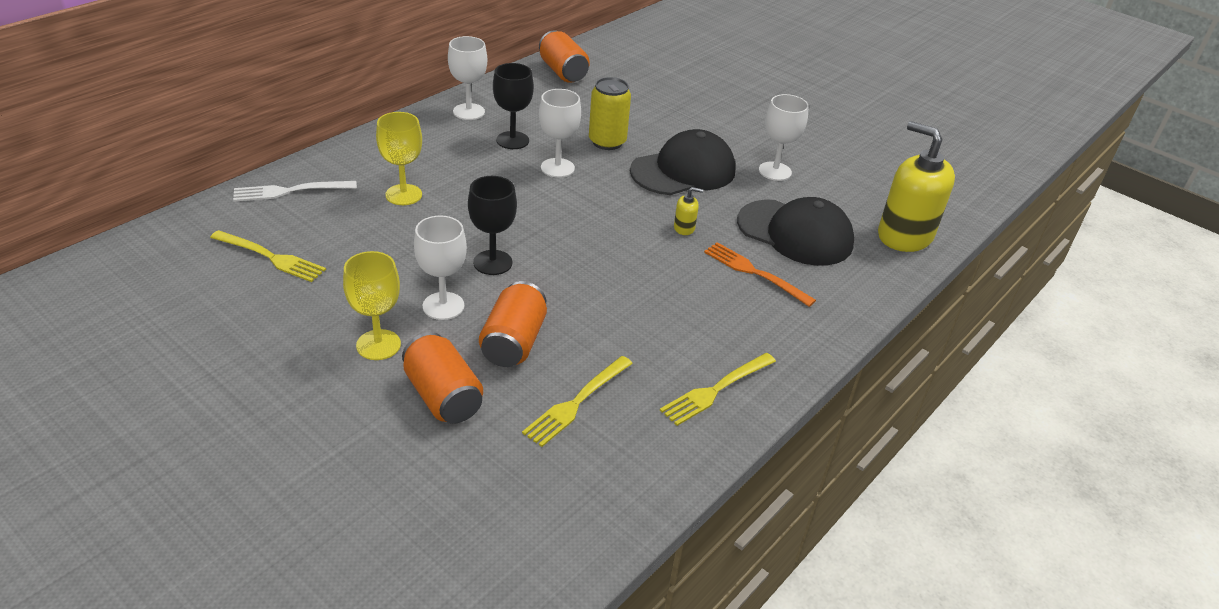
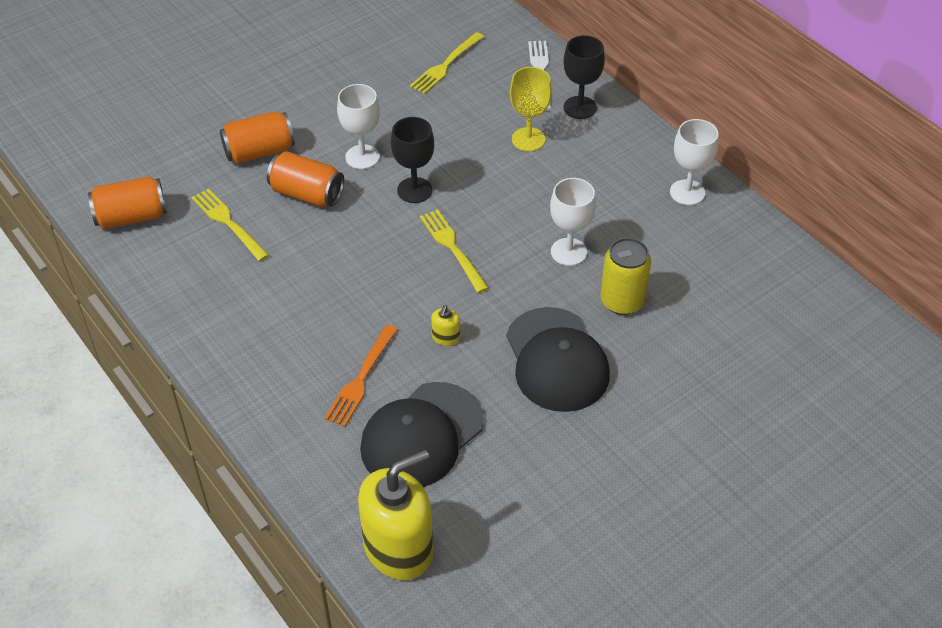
camera: 105 degrees right, 10 degrees up
yellow goblet [343,251,401,360] -> none
black goblet [493,63,534,149] -> black goblet moved to [564,35,605,119]
orange can [539,30,590,83] -> orange can moved to [88,177,167,229]
yellow fork [660,353,776,426] -> yellow fork moved to [420,209,489,293]
orange fork [704,242,816,307] -> orange fork turned 150 degrees clockwise [324,325,398,427]
white goblet [759,94,809,181] -> none

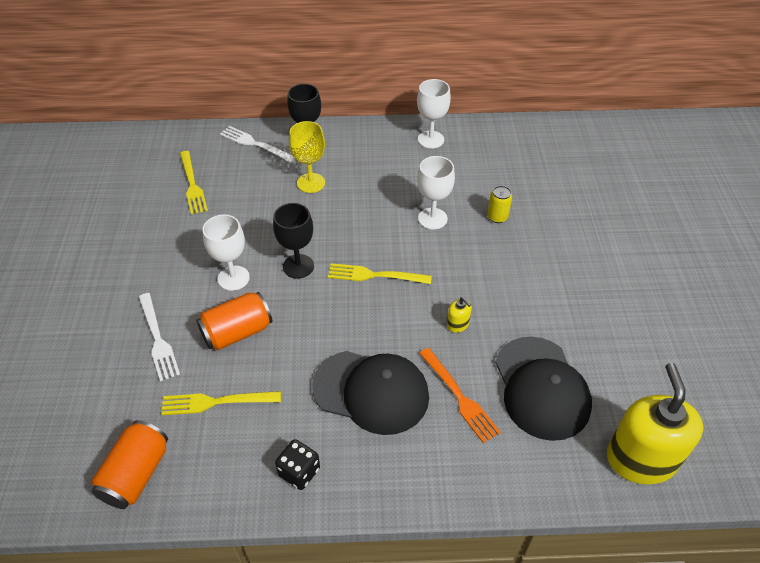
camera: 55 degrees left, 0 degrees up
orange can [220,111,295,164] -> white fork [139,293,180,382]
black cap [506,307,610,412] -> black cap moved to [312,351,429,435]
yellow can [600,238,651,315] -> yellow can [487,186,512,223], size x0.61
none -> black dice [275,439,320,490]

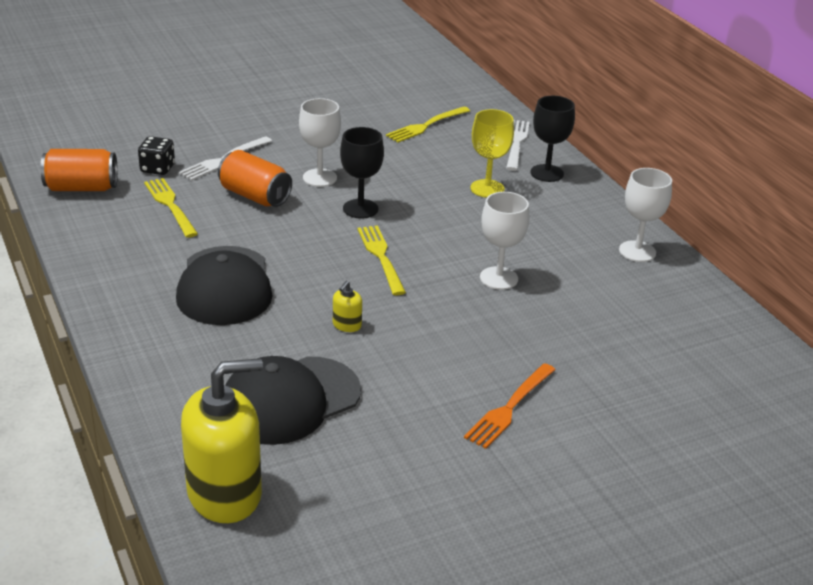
camera: 65 degrees right, 15 degrees down
black dice [275,439,320,490] -> black dice moved to [138,136,175,175]
orange fork [419,348,501,443] -> orange fork moved to [464,363,556,449]
yellow can [487,186,512,223] -> none

